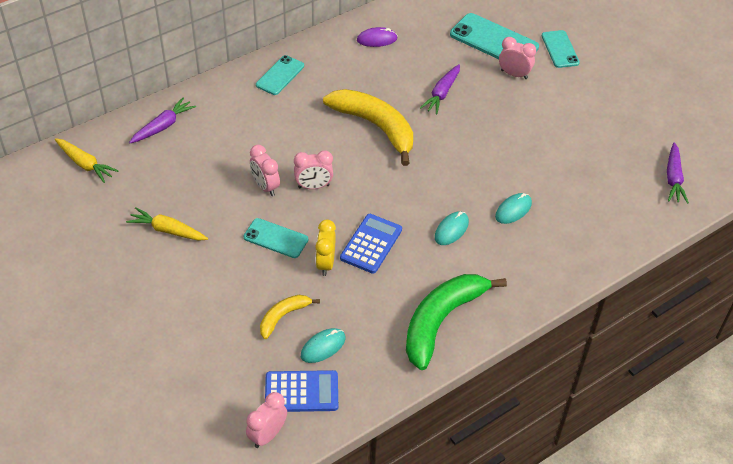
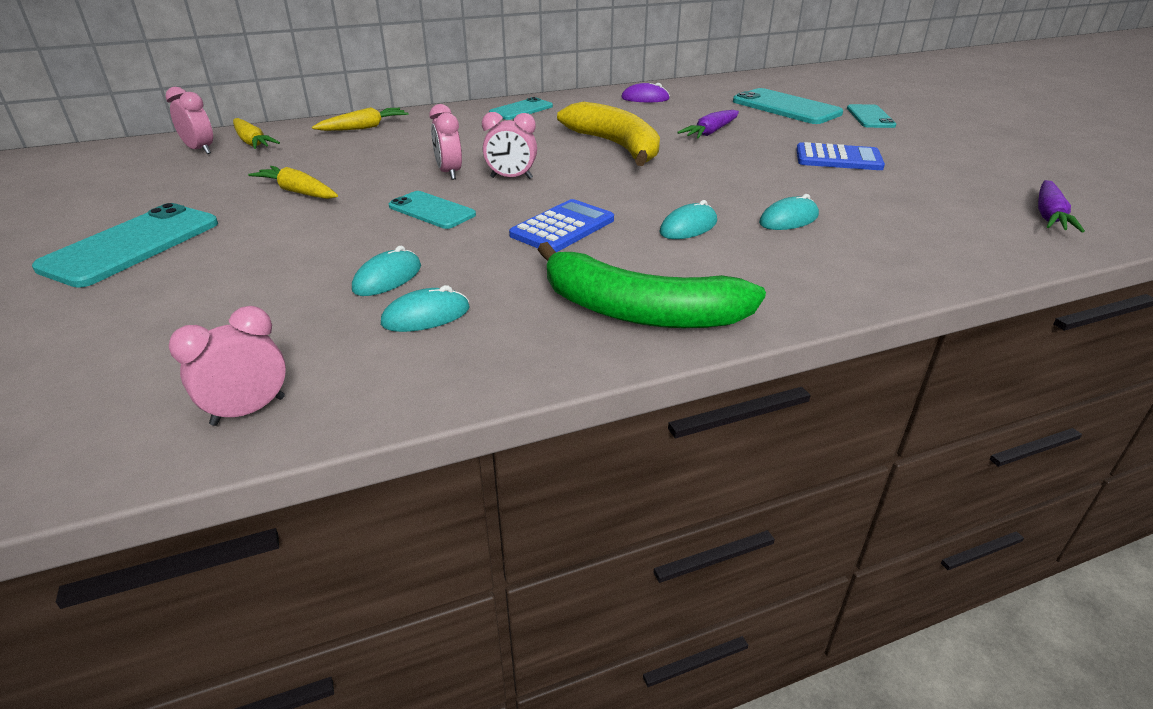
camera: 15 degrees right, 15 degrees down
purple carrot [129,97,196,143] -> yellow carrot [312,107,409,131]
yellow banana [260,295,320,339] -> turquoise mouse [352,246,421,296]
blue calculator [265,370,338,412] -> blue calculator moved to [796,142,885,170]
yellow clock [315,220,336,276] -> none
green banana [406,274,507,370] -> green banana turned 120 degrees counterclockwise [538,242,766,328]
pink clock [499,37,536,79] -> pink clock moved to [166,87,213,154]
none -> turquoise phone [32,203,218,288]

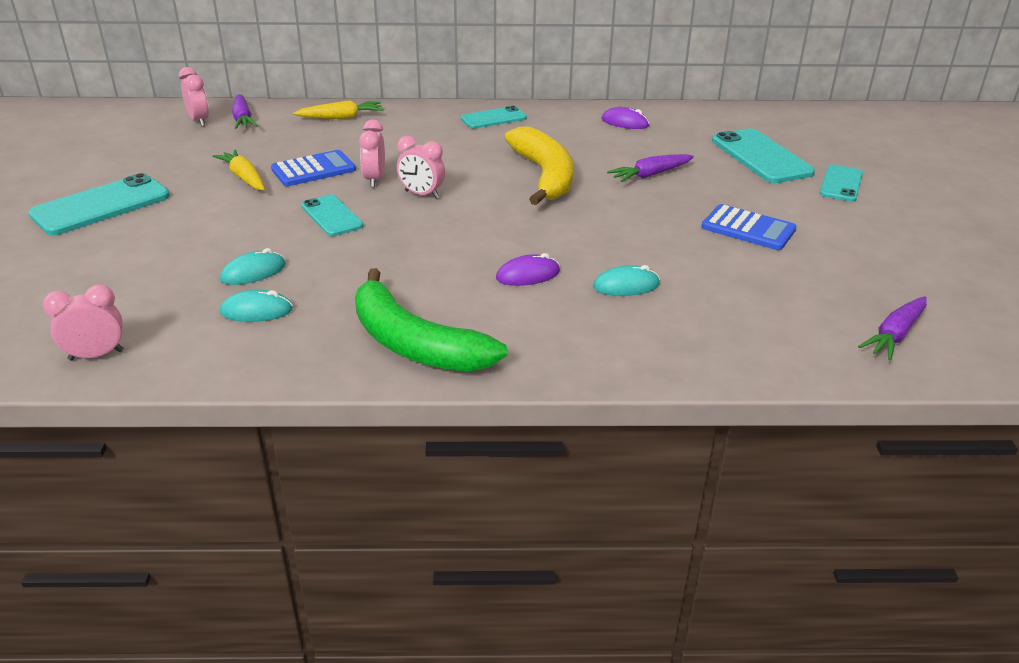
camera: 20 degrees right, 0 degrees up
yellow carrot [233,118,280,149] -> purple carrot [232,94,258,129]
blue calculator [509,199,614,252] -> blue calculator moved to [271,150,356,186]
turquoise mouse [660,200,717,239] -> purple mouse [496,253,560,286]

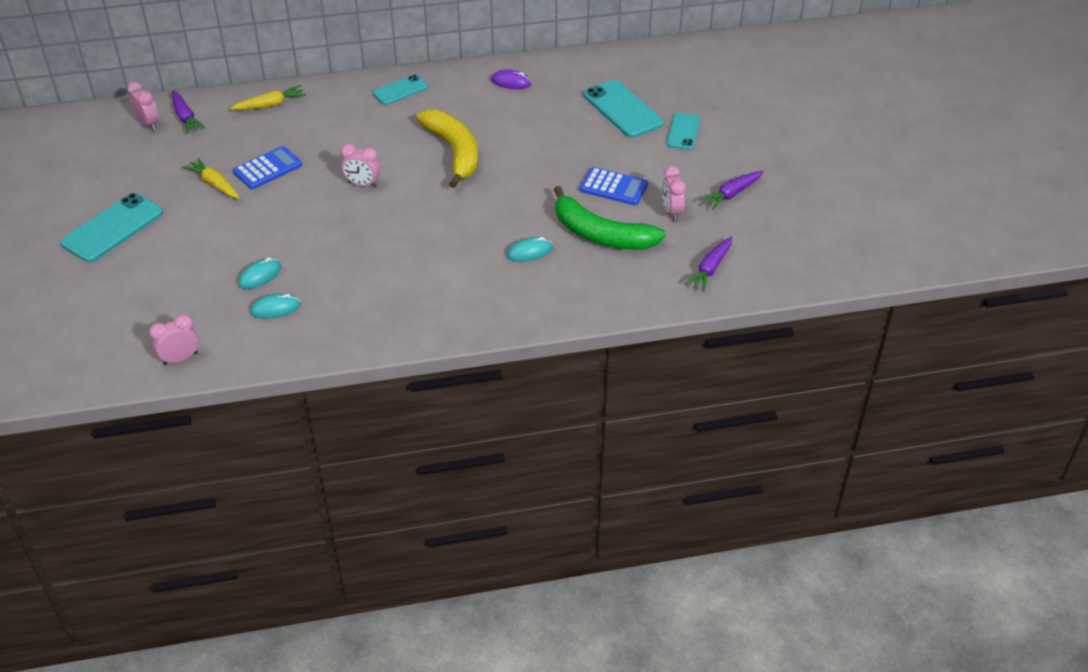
camera: 10 degrees left, 10 degrees up
turquoise phone [301,195,363,236] -> none
green banana [355,268,507,372] -> green banana moved to [554,186,666,250]
pink clock [359,120,385,187] -> pink clock moved to [662,166,686,221]
purple mouse [496,253,560,286] -> none
purple carrot [607,154,694,182] -> purple carrot moved to [699,171,764,210]

